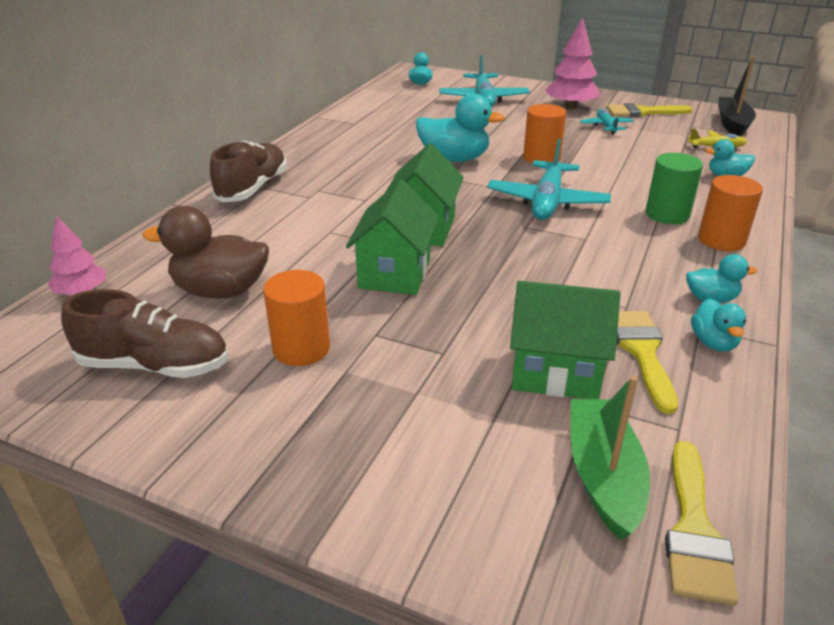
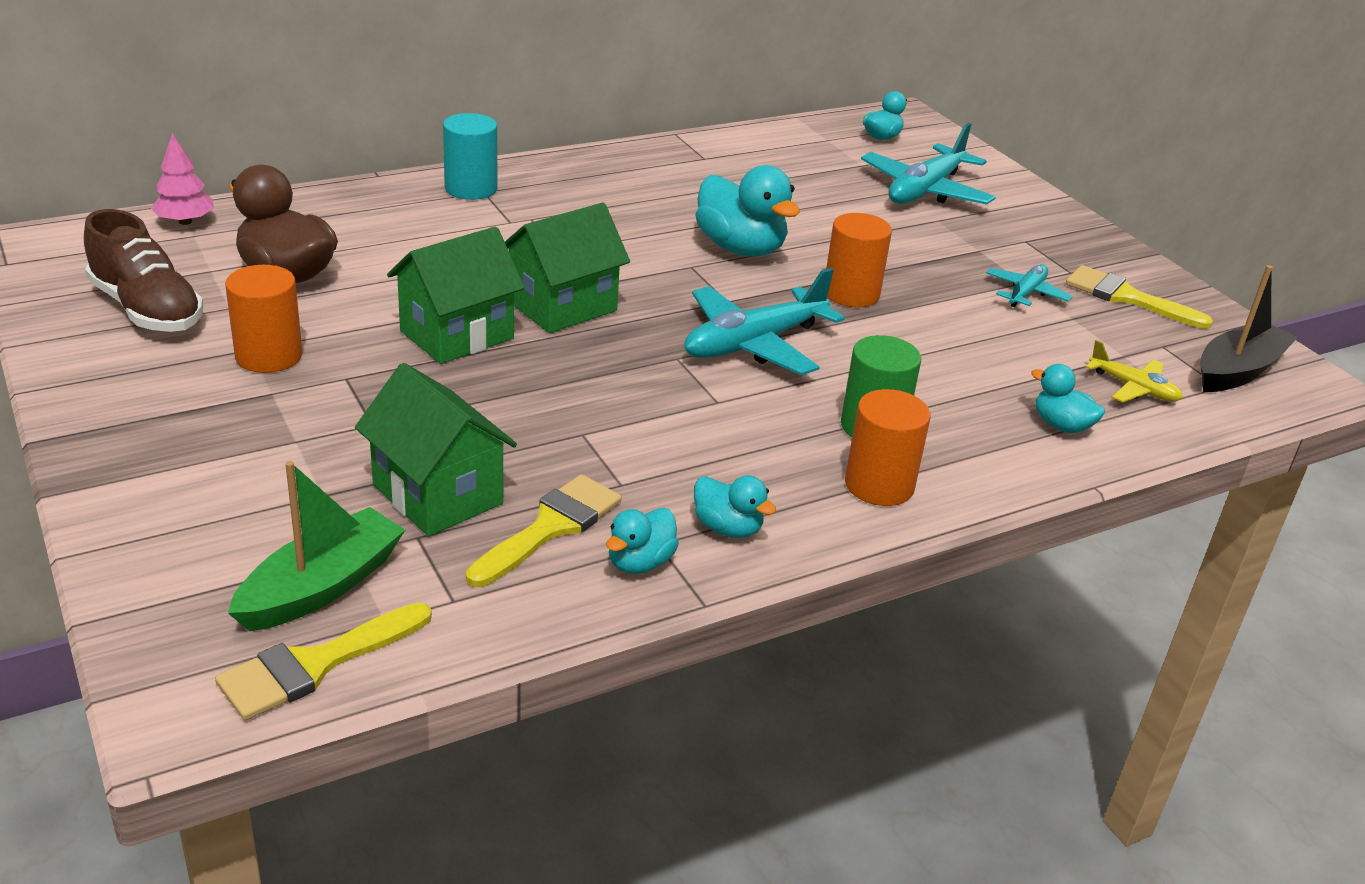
camera: 35 degrees right, 0 degrees up
brown shoe [210,140,287,202] -> turquoise cylinder [443,113,497,200]
pink tree [545,17,600,109] -> none

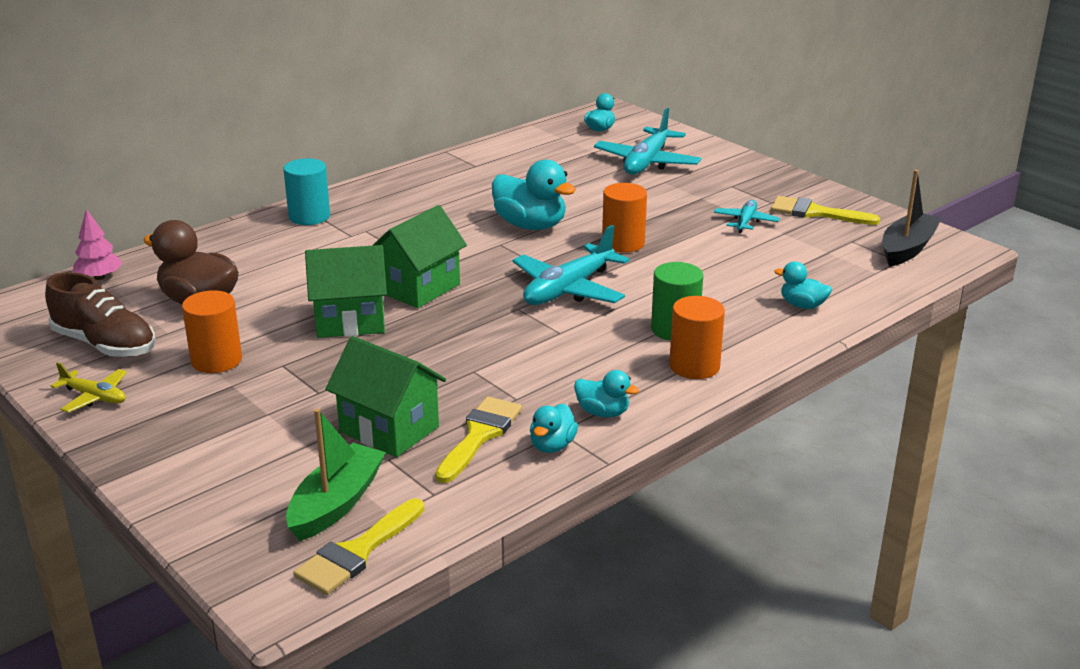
camera: 10 degrees left, 5 degrees down
green house [387,226,525,364] -> green house turned 45 degrees clockwise [305,245,387,338]
yellow plane [1086,340,1183,402] -> yellow plane moved to [51,362,127,413]

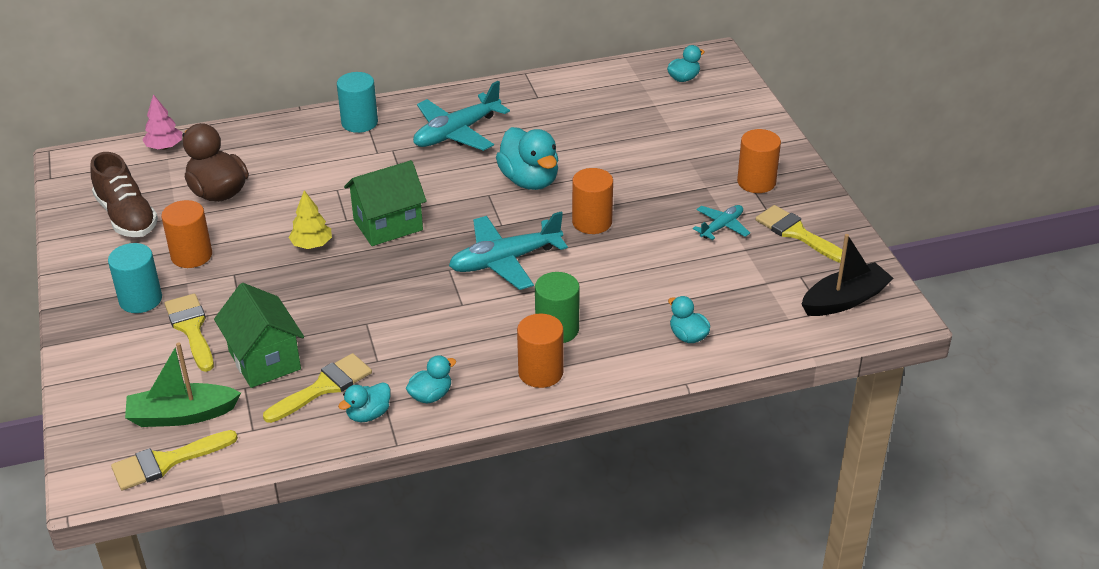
camera: 25 degrees right, 10 degrees up
yellow plane [51,362,127,413] -> none
green boat [286,409,386,541] -> green boat turned 150 degrees counterclockwise [125,342,241,427]
green house [305,245,387,338] -> yellow tree [289,190,332,249]
turquoise duck [574,370,639,417] -> turquoise duck turned 90 degrees counterclockwise [406,355,456,404]
turquoise plane [594,108,701,175] -> turquoise plane moved to [413,81,510,151]
none -> turquoise cylinder [108,243,162,313]
none -> yellow brush [164,293,214,372]
none -> orange cylinder [737,129,781,193]

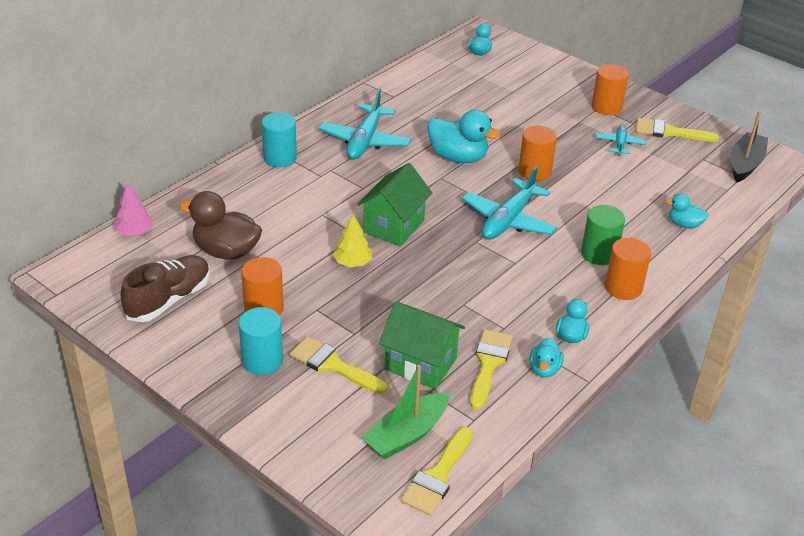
camera: 35 degrees left, 0 degrees up
brown shoe [90,152,158,237] -> brown shoe turned 75 degrees counterclockwise [121,255,210,322]

